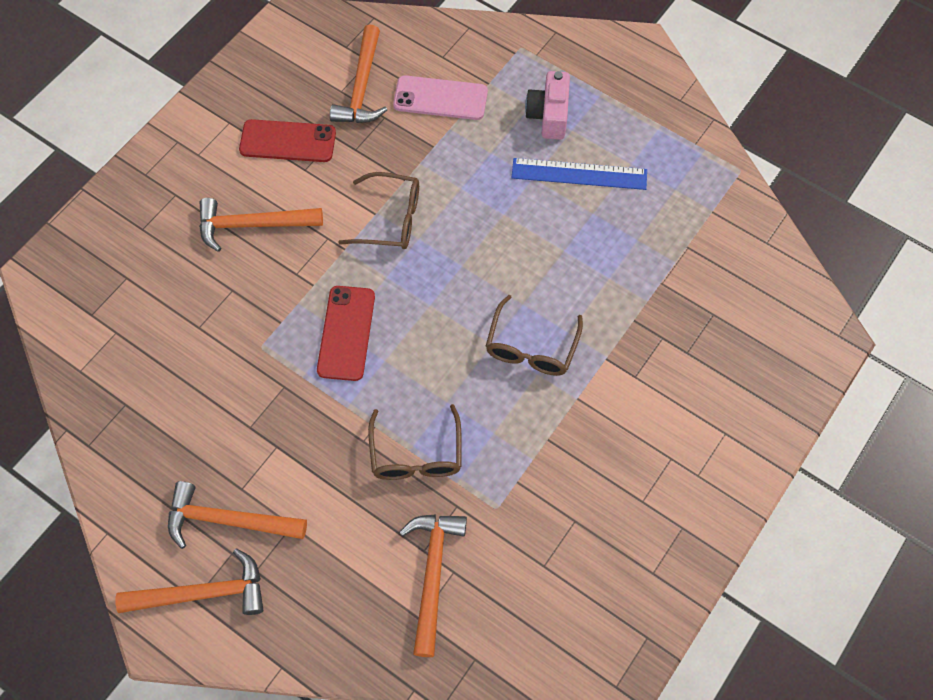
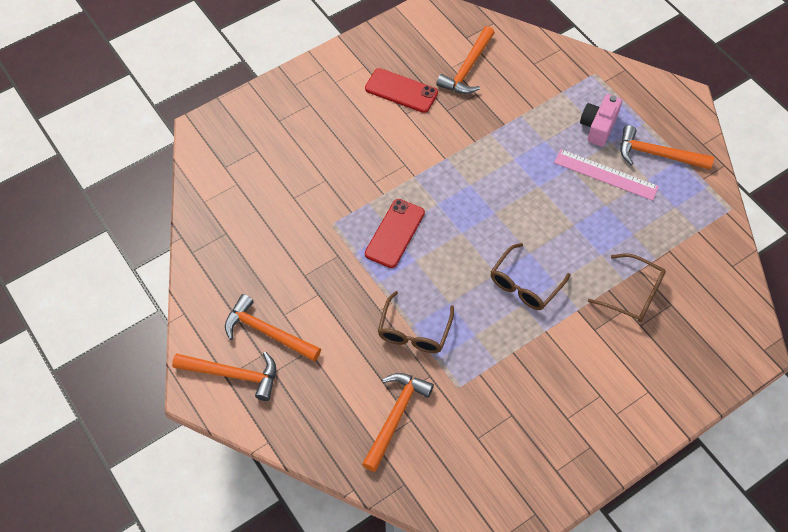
camera: 20 degrees right, 5 degrees down
orange hammer [199,198,323,252] -> orange hammer moved to [620,125,714,169]
brown glasses [338,172,419,249] -> brown glasses moved to [588,253,666,322]
pink phone [393,75,488,120] -> none
blue ruler [511,158,647,190] -> pink ruler [554,149,659,201]

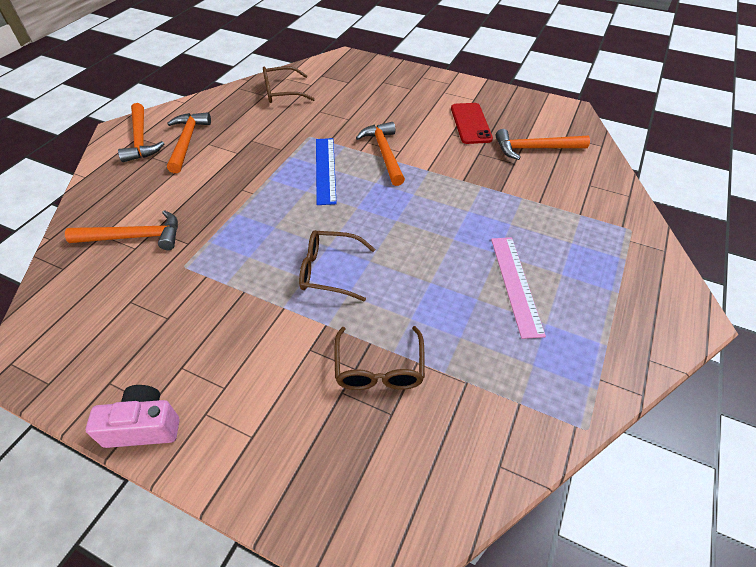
camera: 60 degrees right, 10 degrees down
red phone [365,199,425,268] -> blue ruler [316,138,337,205]
brown glasses [378,291,454,353] -> brown glasses moved to [263,66,315,103]
pink camera [580,94,622,146] -> pink camera moved to [86,385,180,448]
orange hammer [620,125,714,169] -> orange hammer moved to [356,122,405,186]

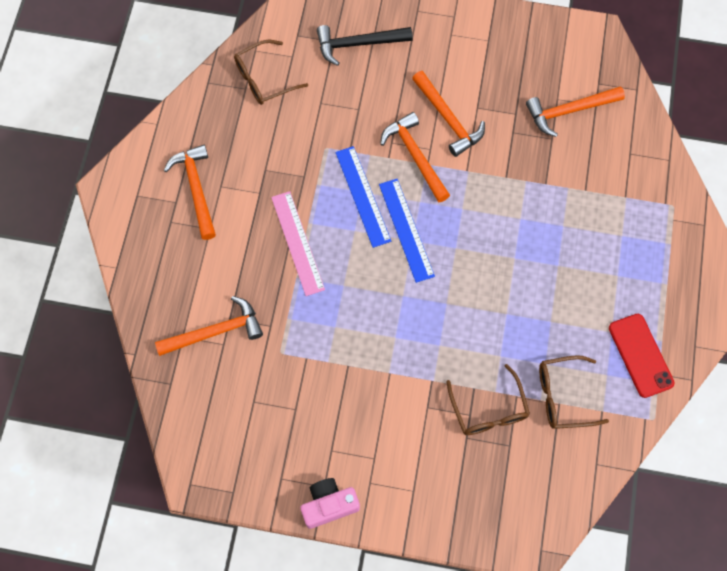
camera: 15 degrees left, 20 degrees up
orange hammer [118,103,165,162] -> orange hammer moved to [412,71,485,157]
brown glasses [299,230,375,301] -> brown glasses moved to [539,355,609,429]
red phone [451,103,493,144] -> red phone moved to [609,314,675,398]
pink ruler [491,237,546,339] -> pink ruler moved to [271,191,325,296]
none -> black hammer [317,25,413,66]
none -> blue ruler [379,179,435,283]

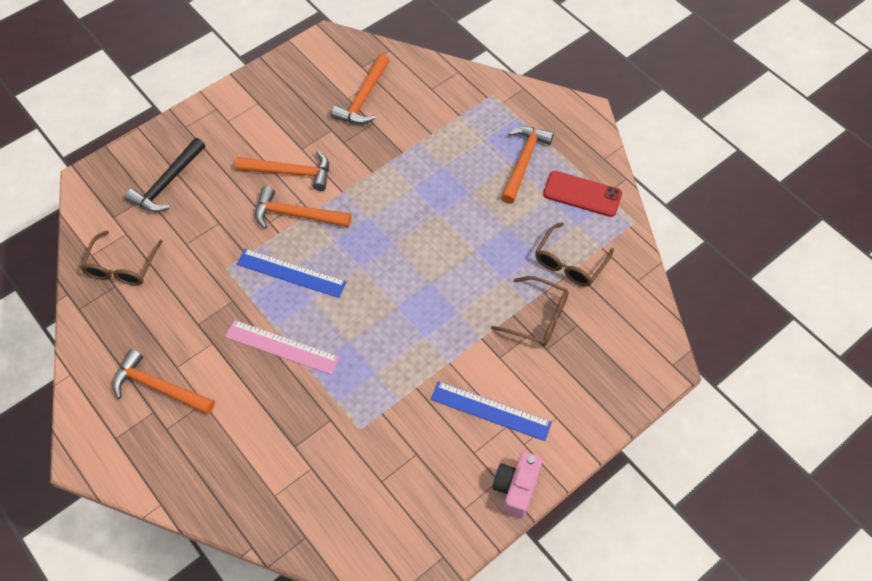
camera: 50 degrees left, 10 degrees down
orange hammer [155,296,263,356] -> orange hammer moved to [501,126,554,204]
blue ruler [379,179,435,283] -> blue ruler moved to [431,381,552,441]

